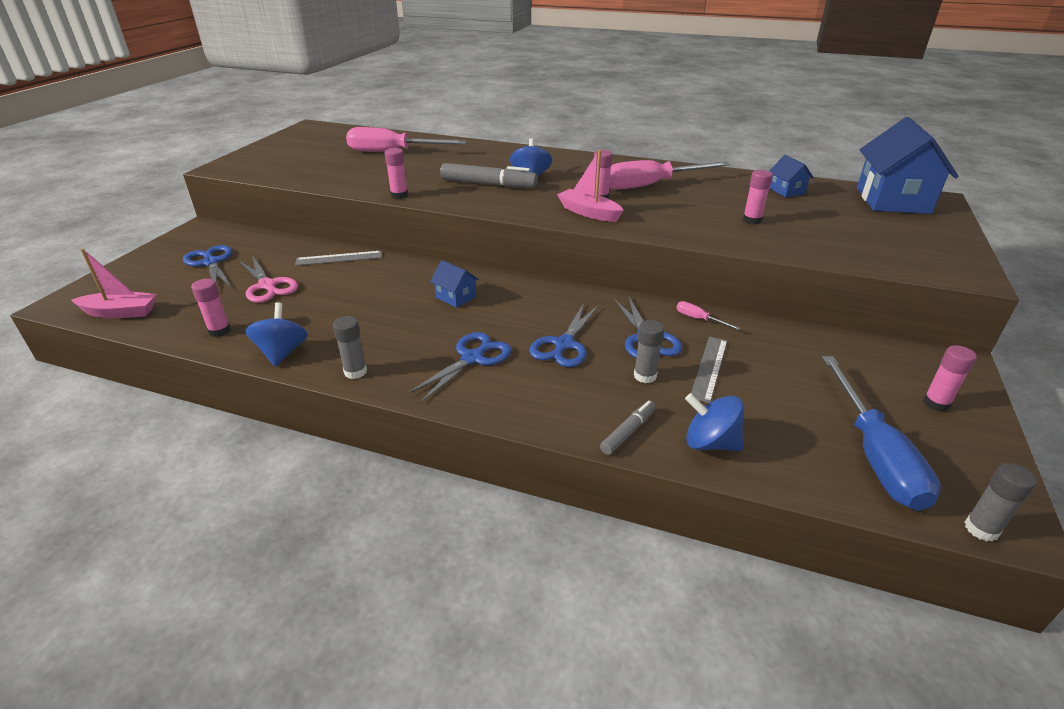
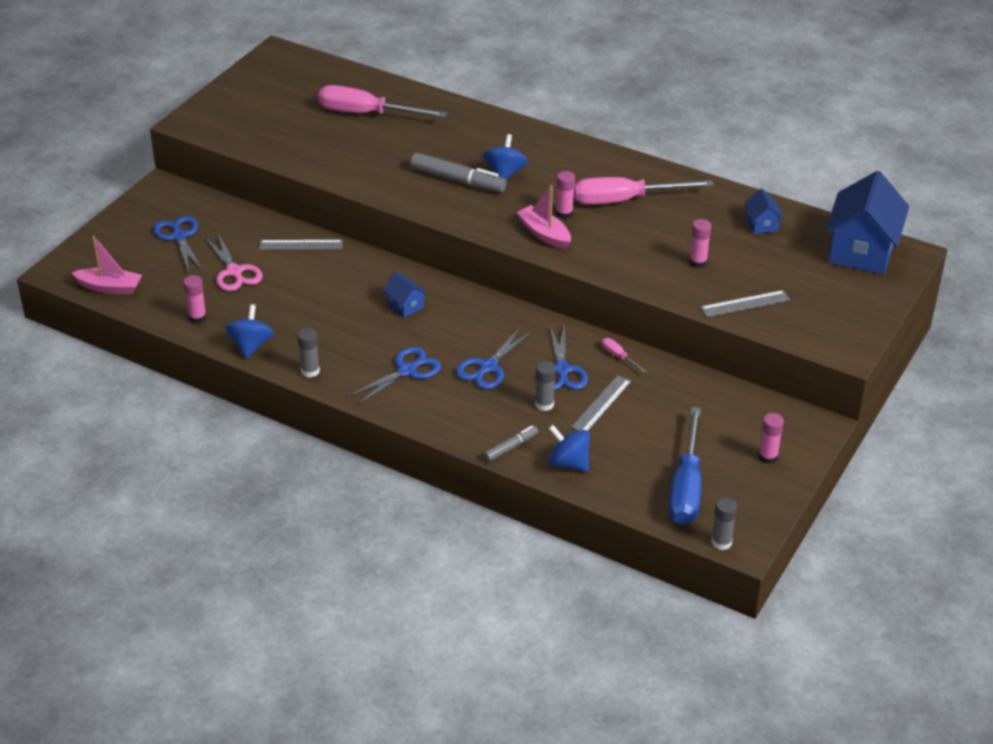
camera: 10 degrees right, 5 degrees up
pink glue stick [384,148,408,199] -> none
none -> grey ruler [700,290,790,317]

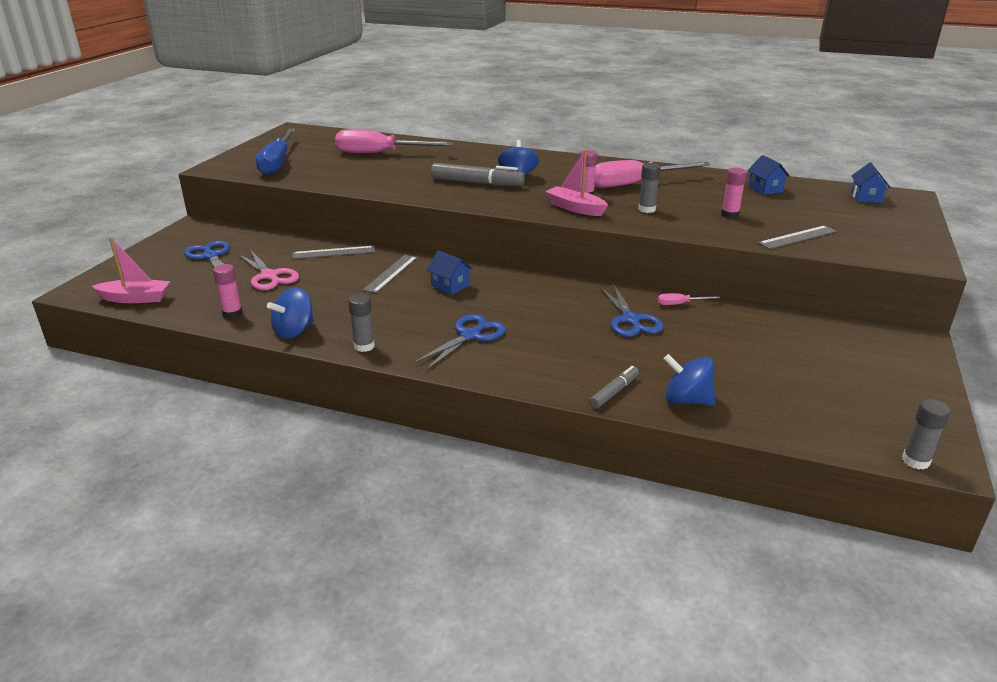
camera: 10 degrees left, 10 degrees down
blue spinning top [226,304,274,359] -> blue spinning top turned 135 degrees counterclockwise [267,287,314,339]
blue scissors [456,326,533,389] -> none
grey glue stick [535,361,556,411] -> grey glue stick moved to [638,163,661,213]
grey ruler [571,375,631,431] -> grey ruler moved to [363,255,418,293]
pink screwdriver [602,338,647,373] -> pink screwdriver turned 45 degrees counterclockwise [657,293,720,305]
blue screwdriver [669,407,702,525] -> blue screwdriver moved to [256,129,296,175]
pink glue stick [758,413,784,464] -> none
blue house [825,171,909,274] -> blue house [851,163,891,203], size x0.46

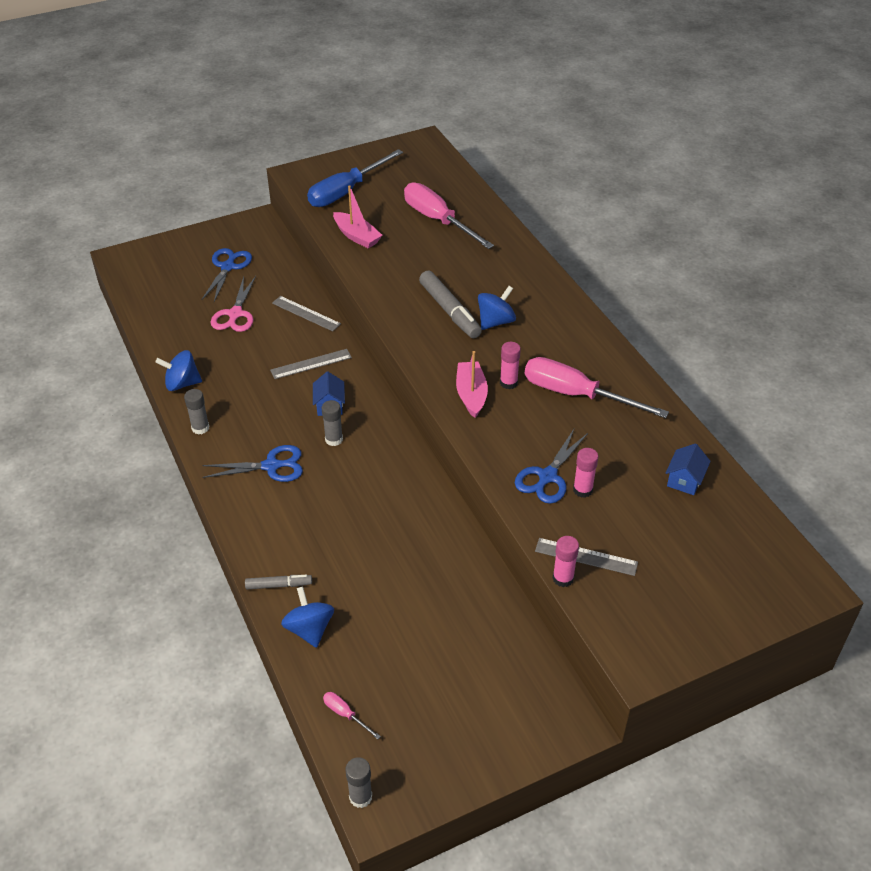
camera: 45 degrees right, 15 degrees up
pink boat [92,237,170,303] -> pink boat moved to [333,185,383,248]
pink glue stick [213,264,243,319] -> pink glue stick moved to [553,536,579,587]
blue scissors [599,283,664,337] -> blue scissors moved to [515,429,588,504]
grey glue stick [638,163,661,213] -> grey glue stick moved to [322,400,343,446]
pink screwdriver [657,293,720,305] -> pink screwdriver moved to [323,692,381,739]
blue house [851,163,891,203] -> none

